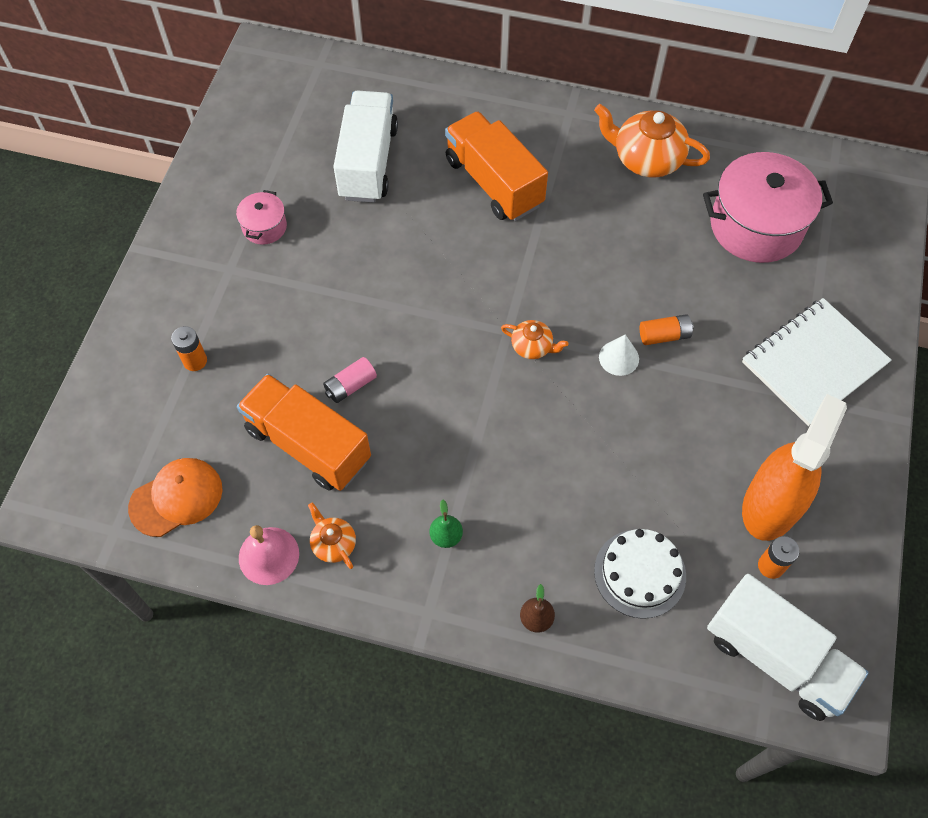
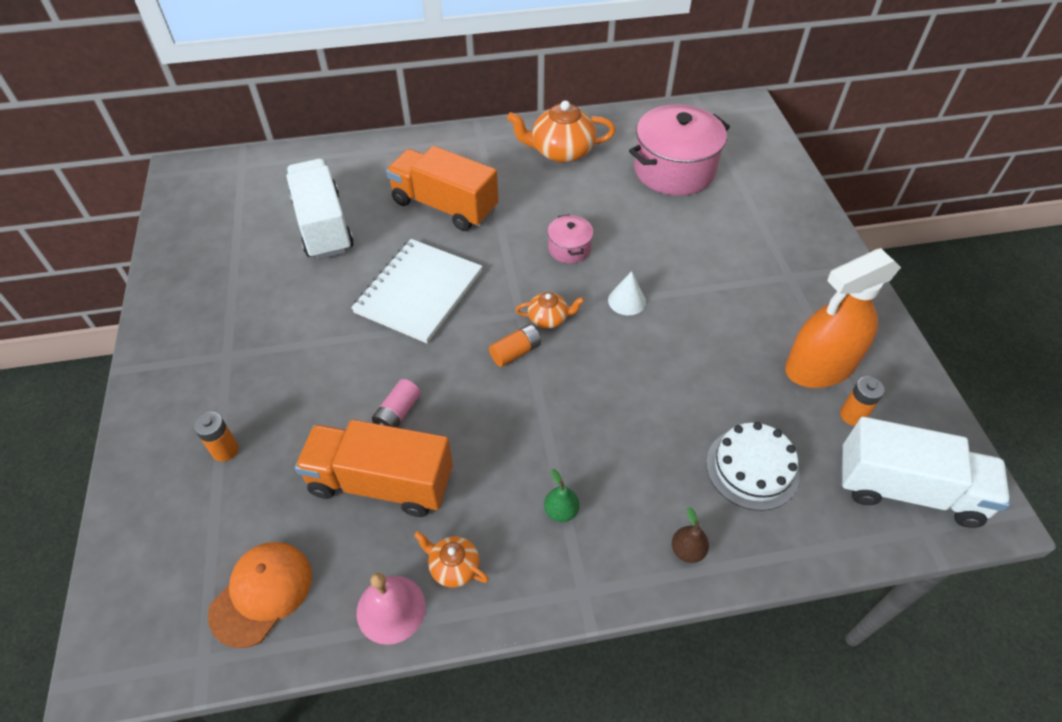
camera: 25 degrees left, 10 degrees down
pink pot [236,190,287,245] -> pink pot moved to [547,214,594,264]
orange battery [640,314,693,345] -> orange battery moved to [489,324,541,367]
white notebook [742,298,891,426] -> white notebook moved to [351,239,483,343]
orange spray bottle [742,394,847,541] -> orange spray bottle turned 120 degrees counterclockwise [785,248,901,388]

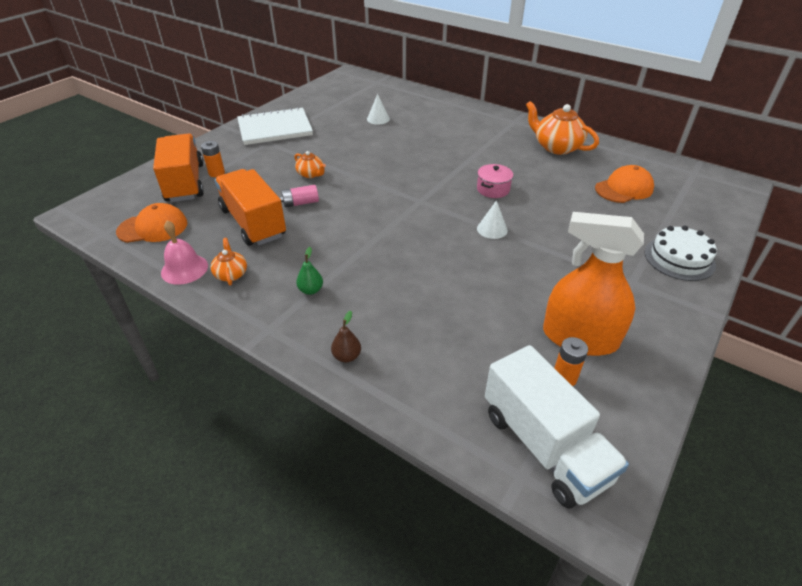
camera: 45 degrees right, 10 degrees down
white truck [286,159,354,259] -> white cone [367,94,390,125]
white notebook [351,239,483,343] -> white notebook moved to [237,107,313,145]
orange truck [386,146,498,231] -> orange truck moved to [153,134,204,202]
orange battery [489,324,541,367] -> none
orange teapot [515,292,584,329] -> orange teapot moved to [294,151,326,178]
pink pot [629,104,730,196] -> orange cap [595,165,654,203]
white cake [706,422,800,511] -> white cake moved to [644,226,717,281]

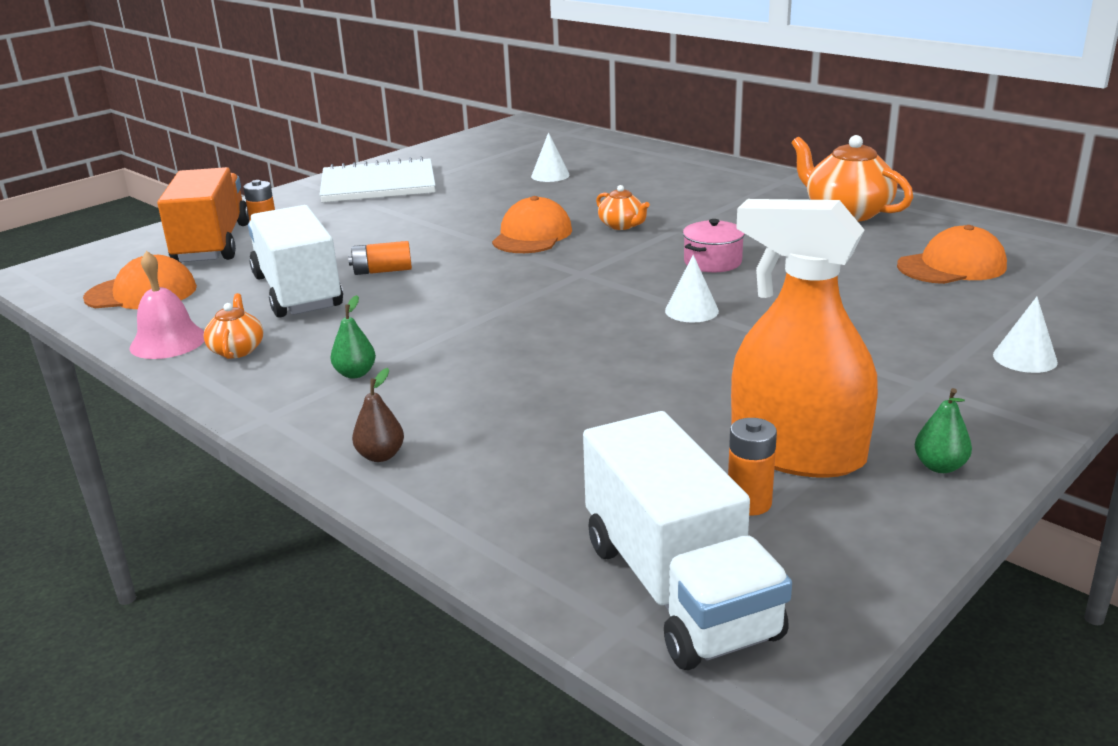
camera: 10 degrees right, 15 degrees down
orange truck [215,169,286,246] -> white truck [248,205,343,318]
pink battery [280,185,319,208] -> orange battery [348,241,412,275]
orange teapot [294,151,326,178] -> orange teapot moved to [596,185,650,230]
white cake [644,226,717,281] -> white cone [993,297,1058,373]
none -> orange cap [492,196,572,253]
none -> green pear [915,388,972,473]

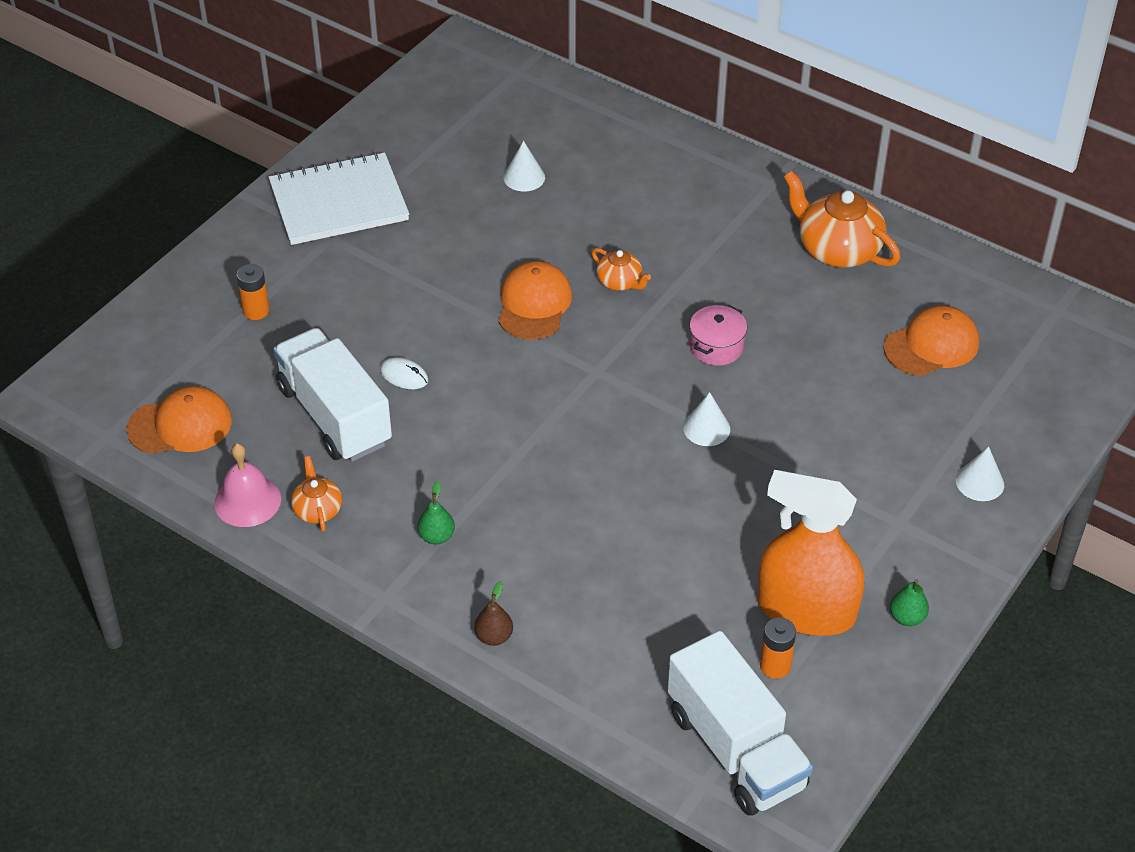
camera: 10 degrees left, 20 degrees up
orange truck [157,167,249,263] -> none
orange battery [348,241,412,275] -> white mouse [380,357,428,389]

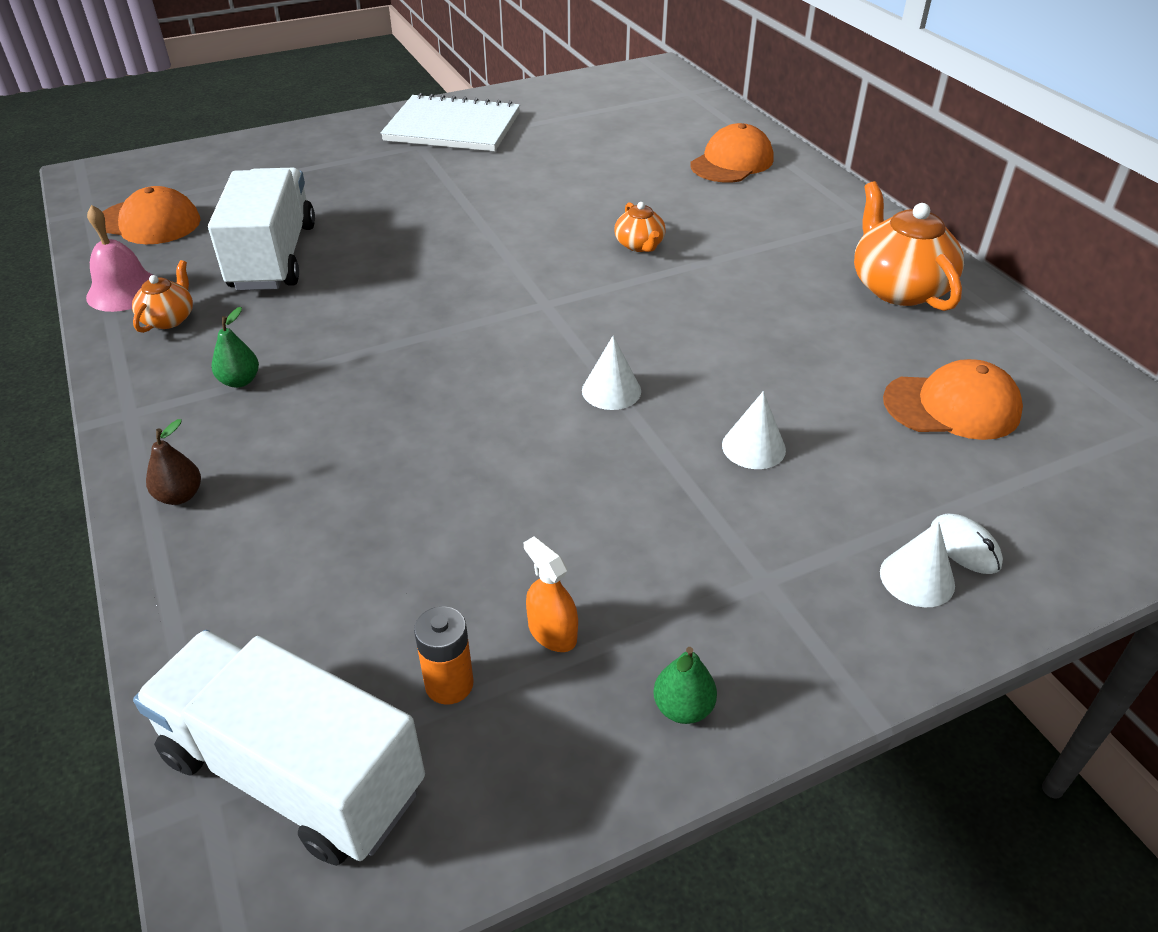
camera: 30 degrees right, 5 degrees down
orange battery [236,264,270,320] -> none
white mouse [380,357,428,389] -> white mouse moved to [931,514,1003,574]
orange cap [498,261,572,339] -> orange cap moved to [690,123,774,183]
white cone [503,141,545,191] -> white cone moved to [722,391,786,469]
white truck [668,631,813,816] -> white truck turned 120 degrees clockwise [133,630,425,866]
pink pot [690,305,747,366] -> none
orange spray bottle [758,470,864,636] -> orange spray bottle [524,536,578,652], size x0.40

